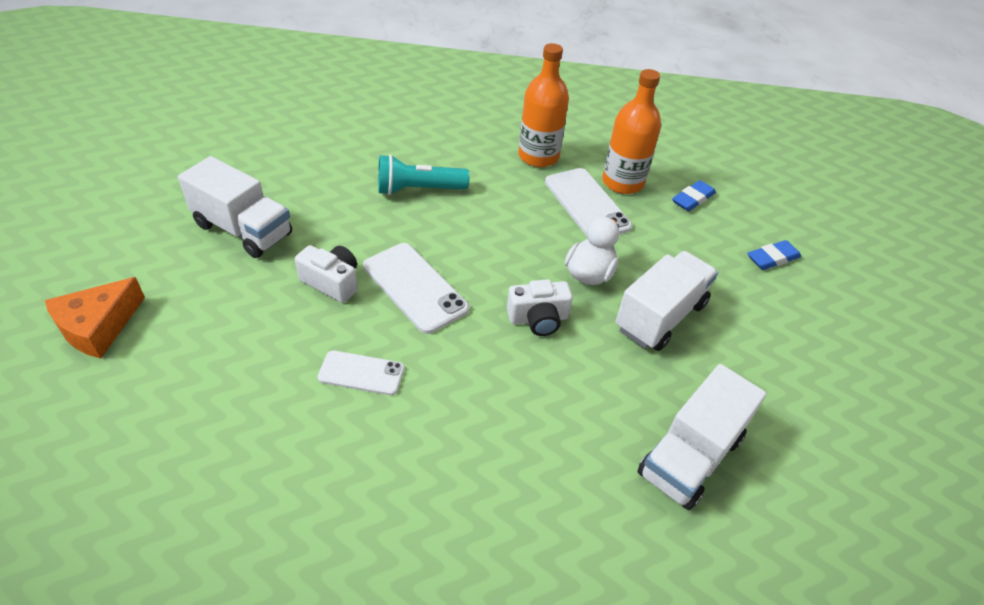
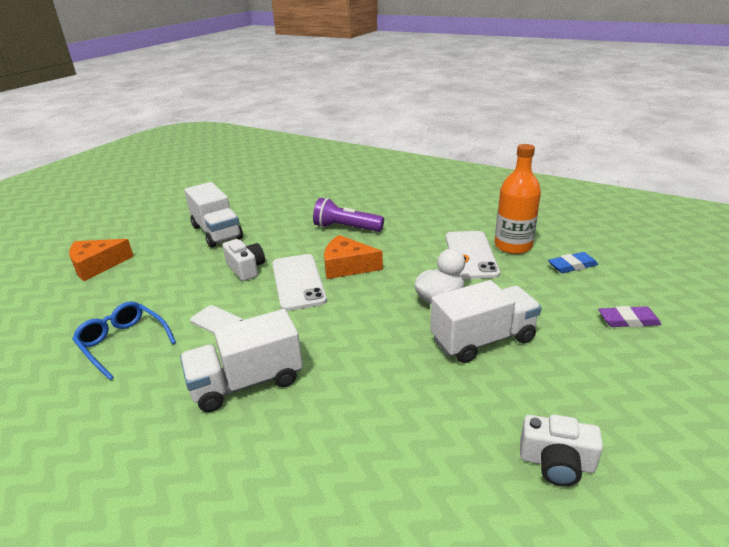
camera: 30 degrees right, 15 degrees down
turquoise flashlight [378,154,470,195] -> purple flashlight [313,198,384,232]
white camera [507,279,573,336] -> white camera moved to [520,414,603,486]
orange bottle [518,43,569,167] -> none
white truck [637,364,766,510] -> white truck moved to [180,309,303,412]
blue eraser [748,240,801,270] -> purple eraser [598,306,662,327]
none -> blue glasses [72,301,176,380]
none -> orange cheese [324,235,383,279]

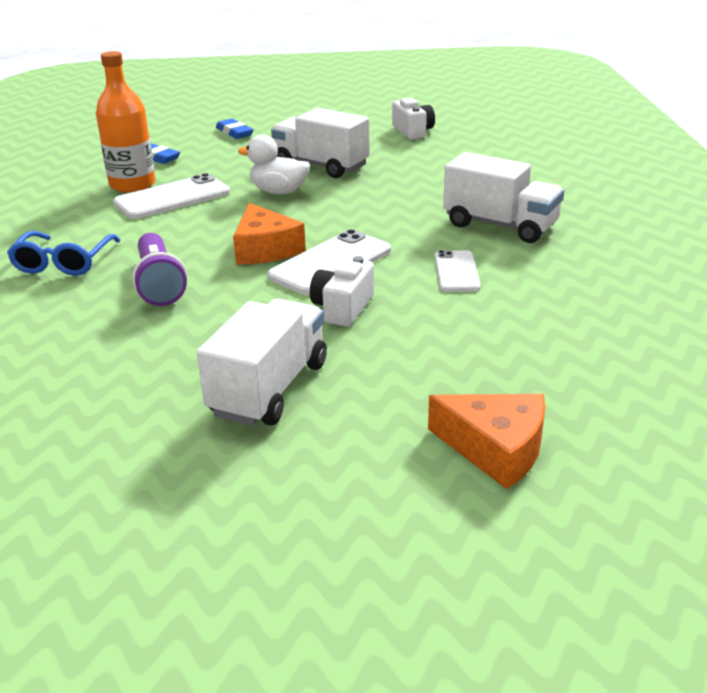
camera: 125 degrees left, 0 degrees up
blue glasses [72,301,176,380] -> blue glasses moved to [7,231,120,276]
purple eraser [598,306,662,327] -> blue eraser [216,119,253,139]

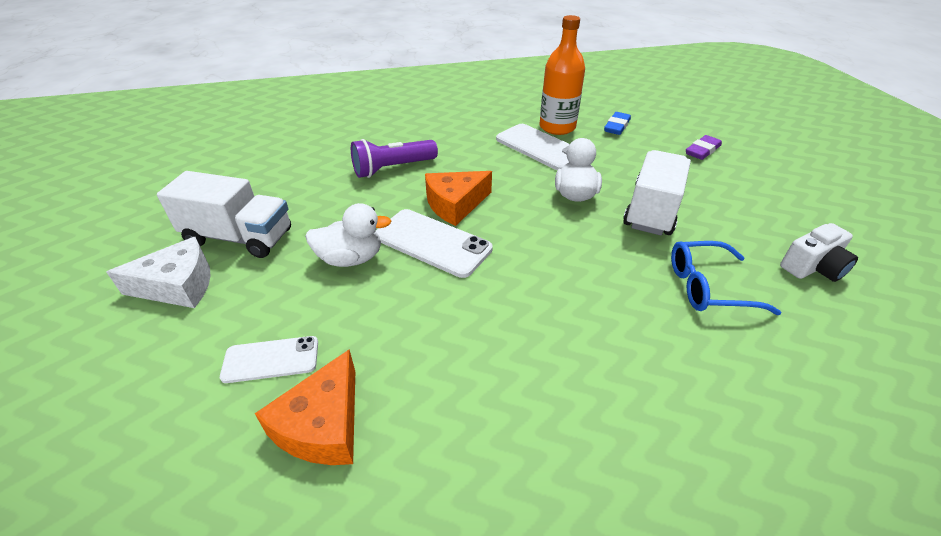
camera: 80 degrees right, 10 degrees up
blue glasses [7,231,120,276] -> blue glasses moved to [671,241,782,315]
blue eraser [216,119,253,139] -> purple eraser [686,135,722,160]
white camera [310,256,374,327] -> white duck [305,203,391,267]
orange cheese [428,394,545,489] -> orange cheese moved to [255,350,355,465]
white phone [435,250,481,292] -> white phone moved to [220,336,318,383]
white truck [443,152,564,243] -> none
none -> white cheese [107,237,211,308]

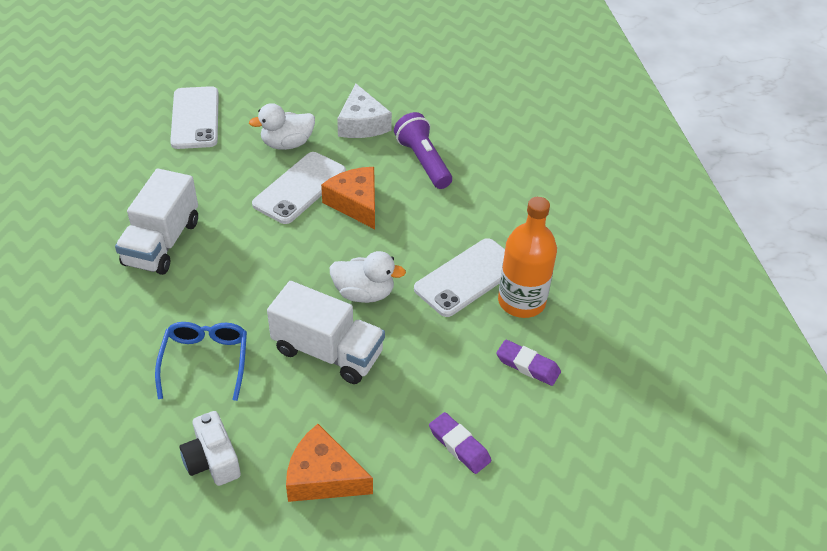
camera: 90 degrees right, 5 degrees up
white cheese [107,237,211,308] -> white cheese moved to [337,84,392,138]
white truck [157,171,291,258] -> white truck moved to [115,169,198,275]
white phone [220,336,318,383] -> white phone [170,86,219,149], size x1.62
orange cheese [255,350,355,465] -> orange cheese moved to [286,424,373,502]
white duck [305,203,391,267] -> white duck turned 75 degrees clockwise [249,103,315,150]
blue eraser [604,112,631,135] -> purple eraser [496,340,561,386]

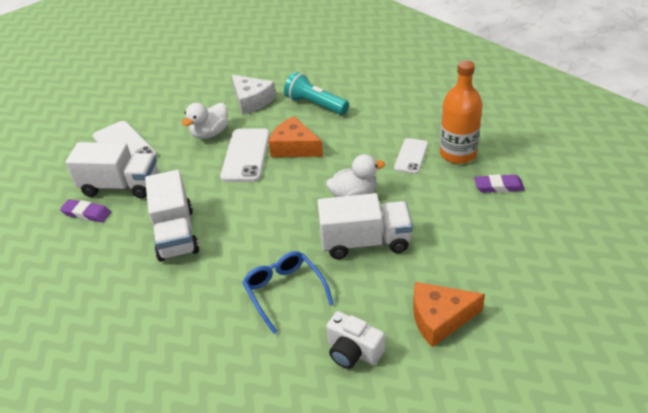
camera: 25 degrees left, 5 degrees down
purple flashlight [394,112,452,189] -> turquoise flashlight [284,72,349,115]
white phone [414,238,505,317] -> white phone [394,138,428,174], size x0.62
purple eraser [429,412,491,474] -> purple eraser moved to [60,199,111,223]
none -> white truck [66,142,158,199]

